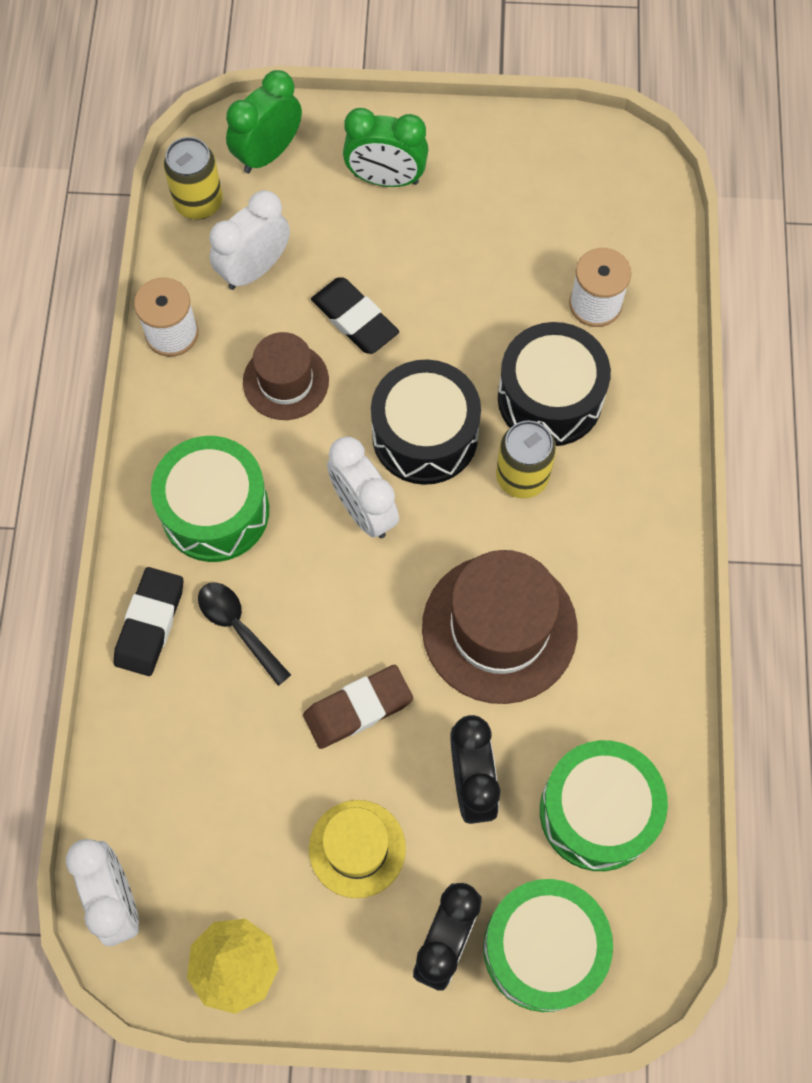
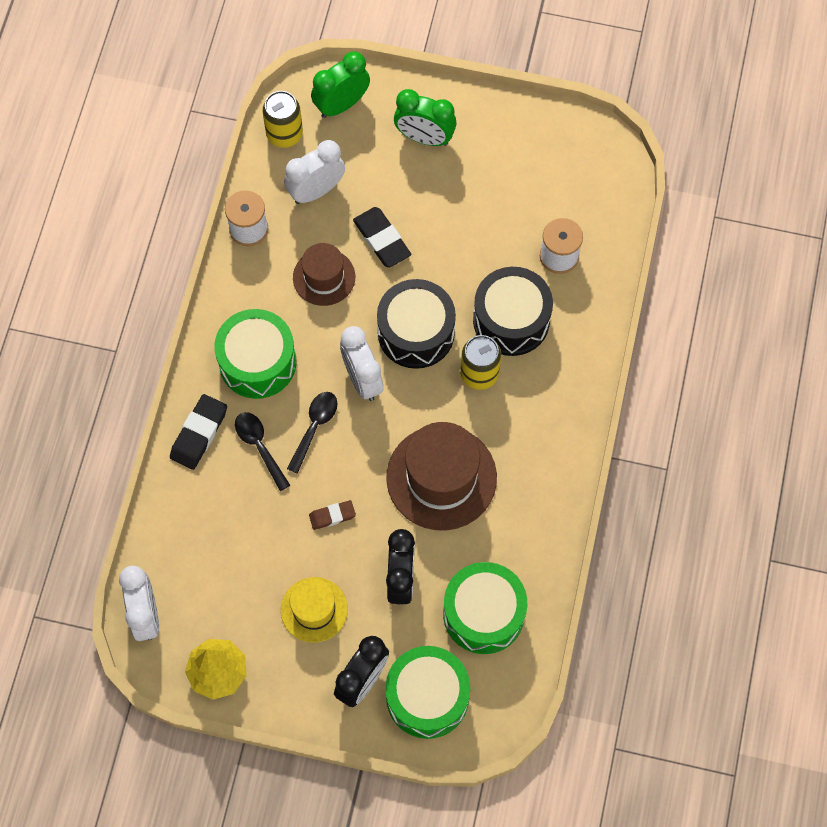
camera: 10 degrees right, 0 degrees up
brown eraser [303,665,413,749] -> brown eraser [309,500,356,530], size x0.61
none -> black spoon [287,392,337,474]

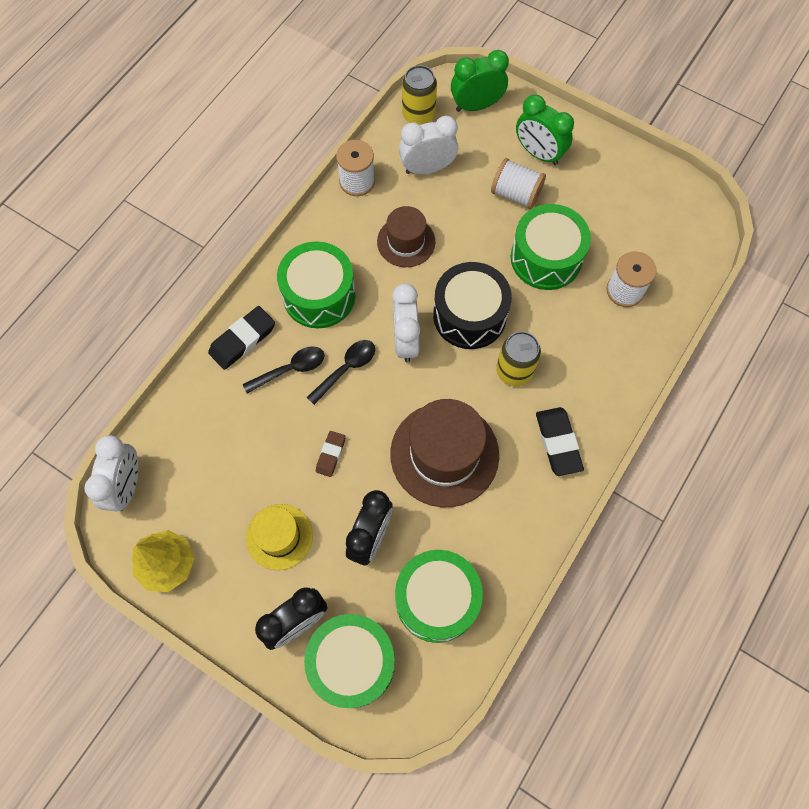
camera: 20 degrees right, 0 degrees up
black spoon [235,412,290,491] -> black spoon turned 75 degrees clockwise [243,346,325,394]
brown eraser [309,500,356,530] -> brown eraser turned 75 degrees counterclockwise [316,431,345,477]
black eraser [353,207,411,268] -> black eraser moved to [536,407,584,476]
black drum [473,267,553,356] -> none
none -> white spool [491,158,546,209]
none -> green drum [511,204,591,290]

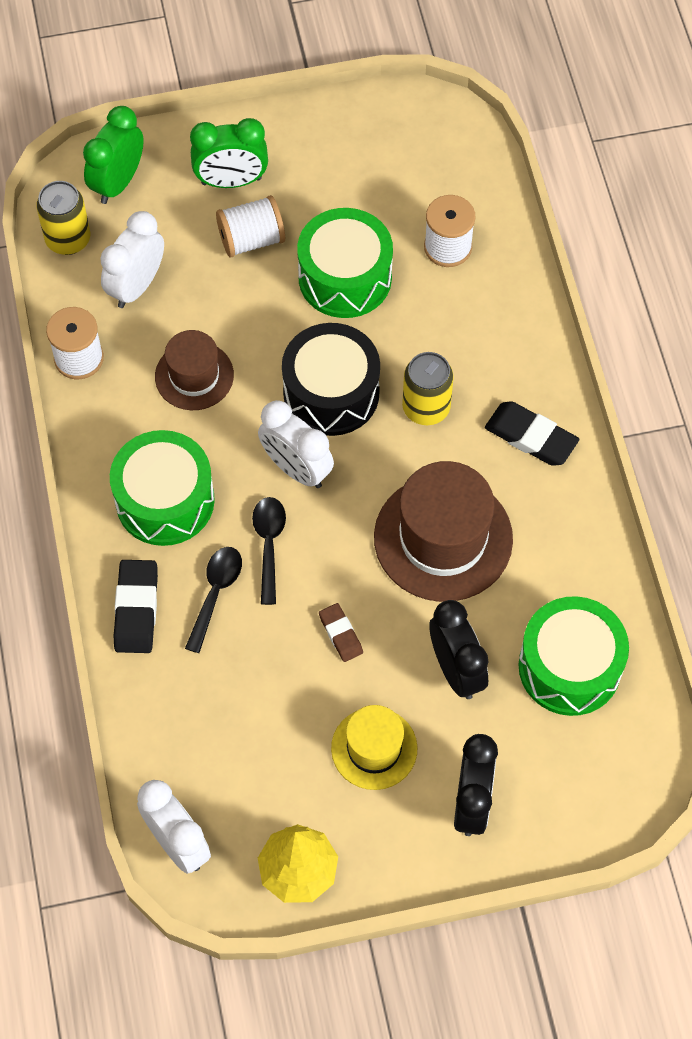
camera: 45 degrees left, 5 degrees down
green drum [304,614,395,708] -> none

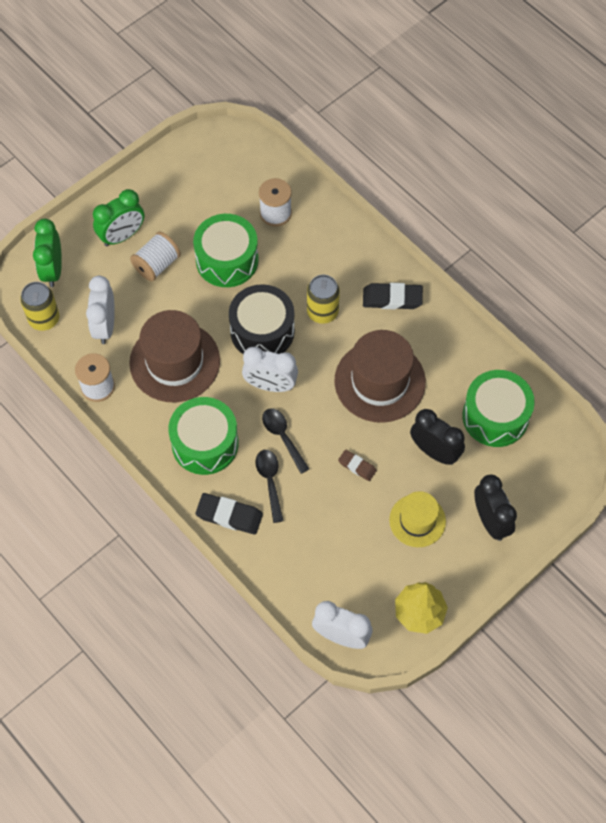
camera: 30 degrees left, 0 degrees up
black eraser [114,560,158,653] -> black eraser turned 45 degrees counterclockwise [195,493,263,535]
brown hat [155,330,234,410] -> brown hat [129,310,220,402], size x1.69

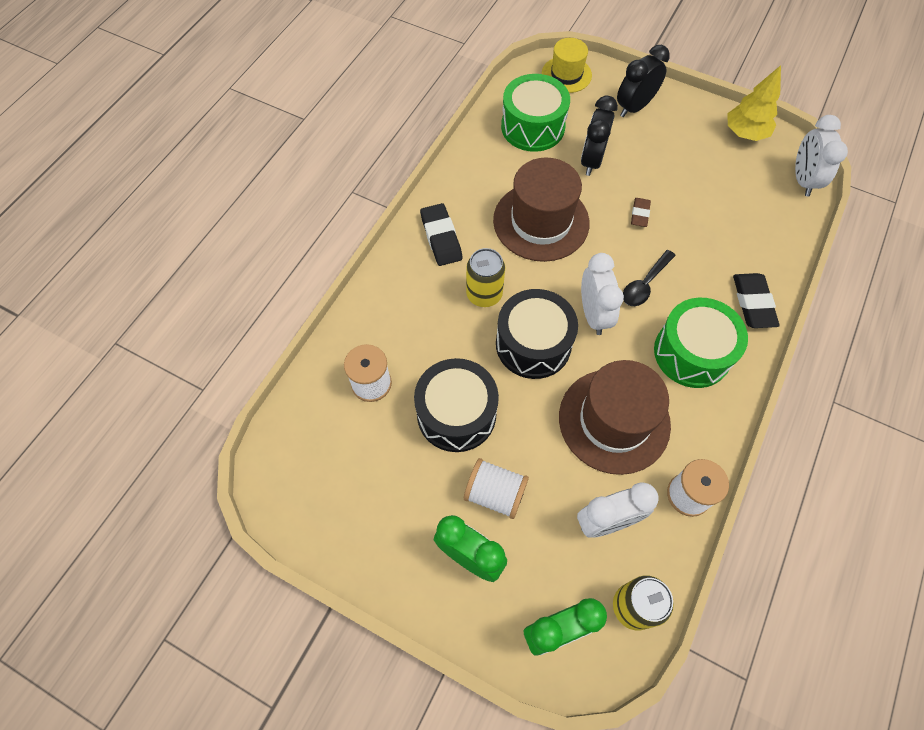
camera: 110 degrees left, 0 degrees up
green drum [193,214,259,287] -> black drum [414,358,499,452]
black spoon [255,450,283,523] -> none
yellow hat [389,491,446,547] -> yellow hat moved to [542,38,592,93]

